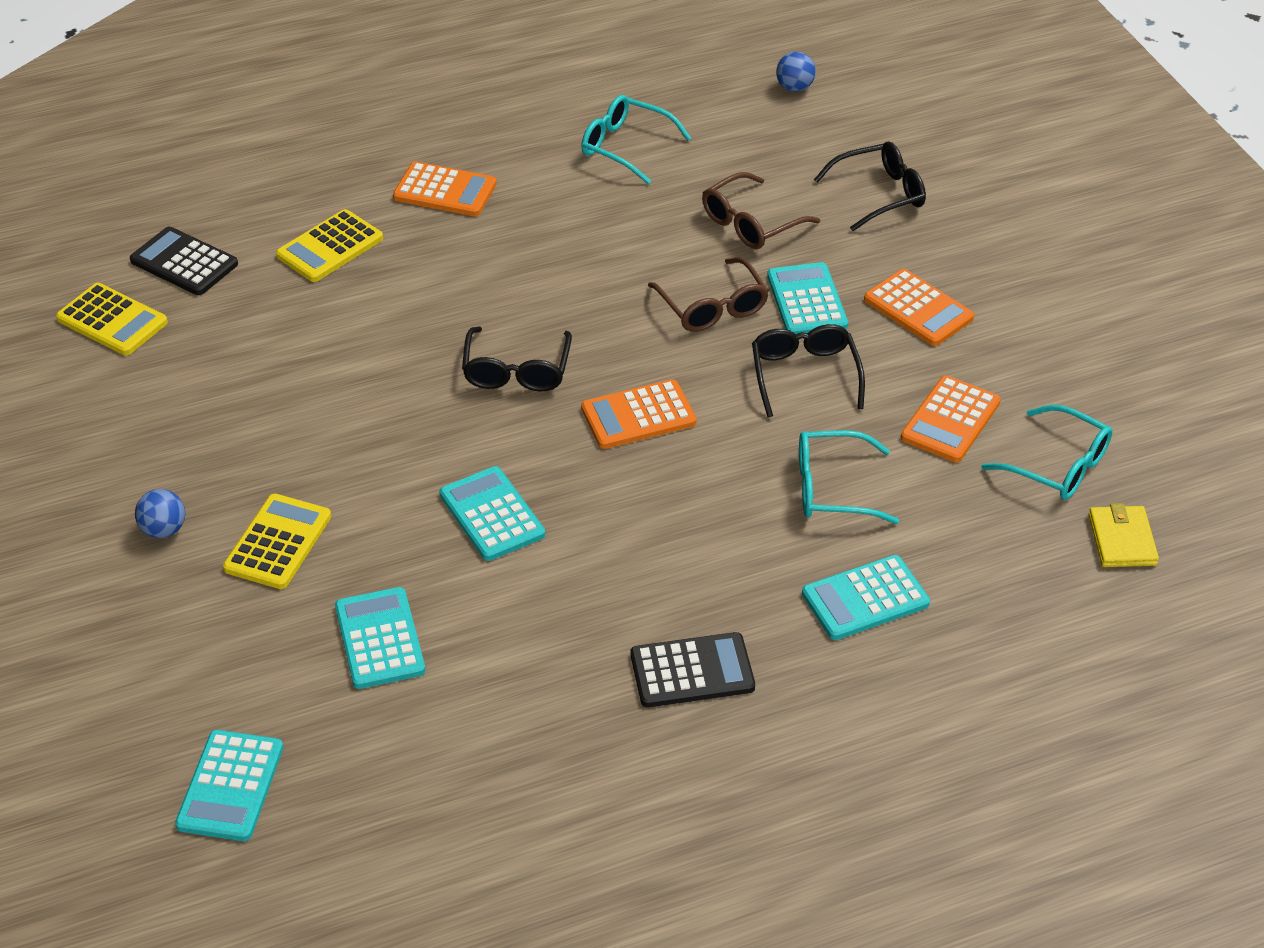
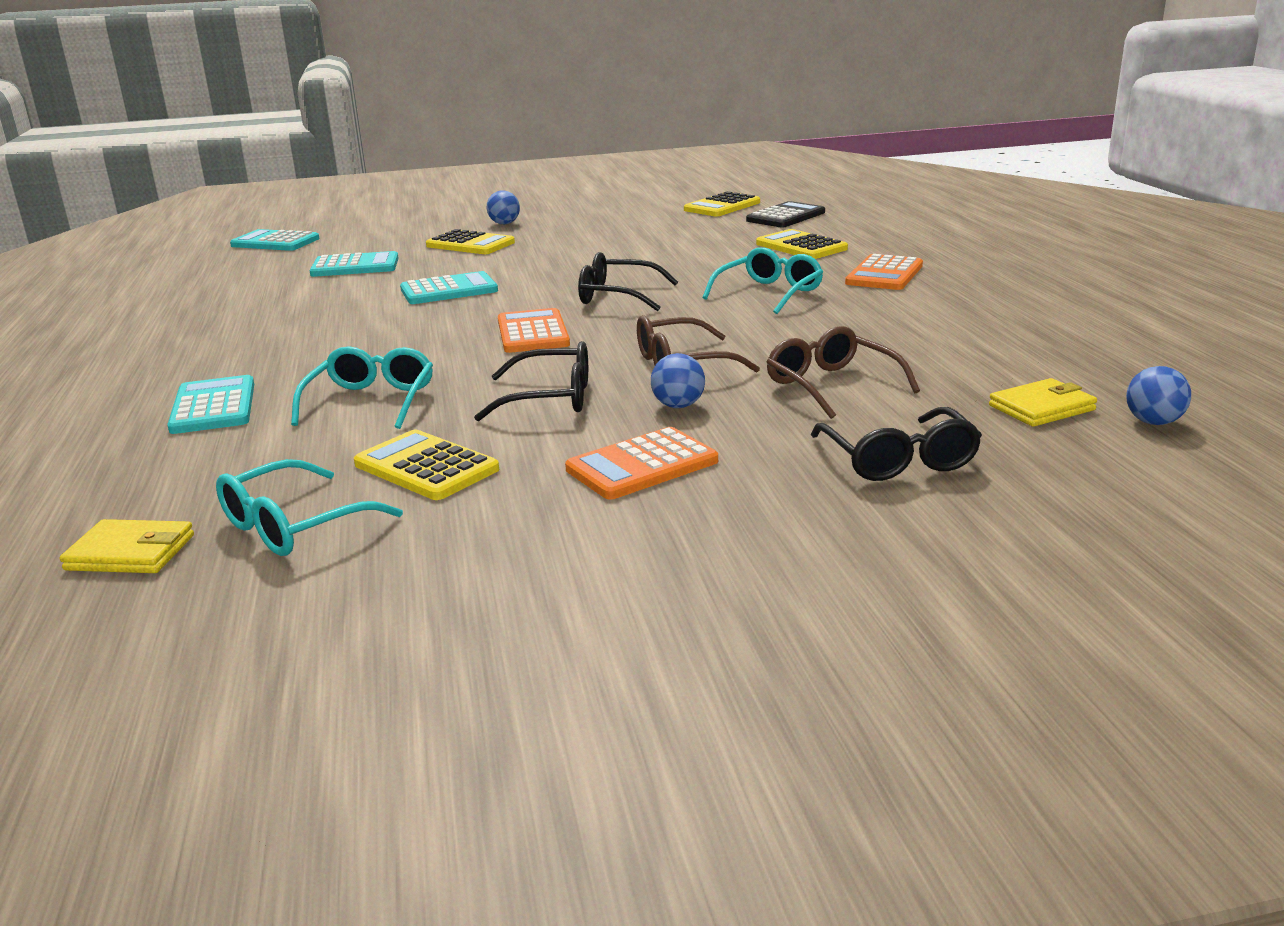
camera: 100 degrees right, 20 degrees down
turquoise glasses [581,95,691,184] -> turquoise glasses moved to [702,247,823,314]
black calculator [631,632,755,707] -> none
turquoise calculator [767,262,848,334] -> blue ball [651,353,705,408]
orange calculator [901,375,1001,462] -> yellow calculator [354,430,499,500]
none -> yellow wallet [989,378,1097,427]

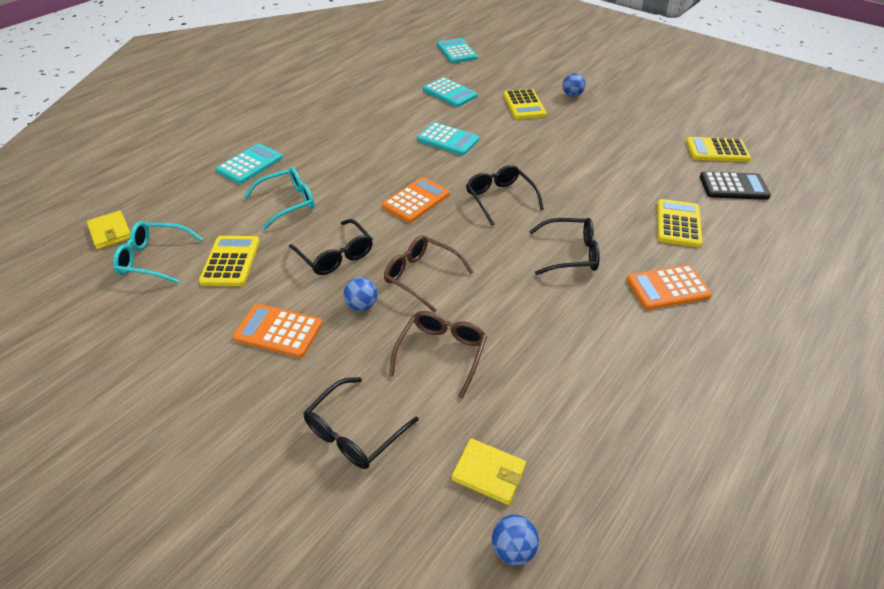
camera: 50 degrees right, 20 degrees up
turquoise glasses [702,247,823,314] -> black glasses [529,218,600,275]

